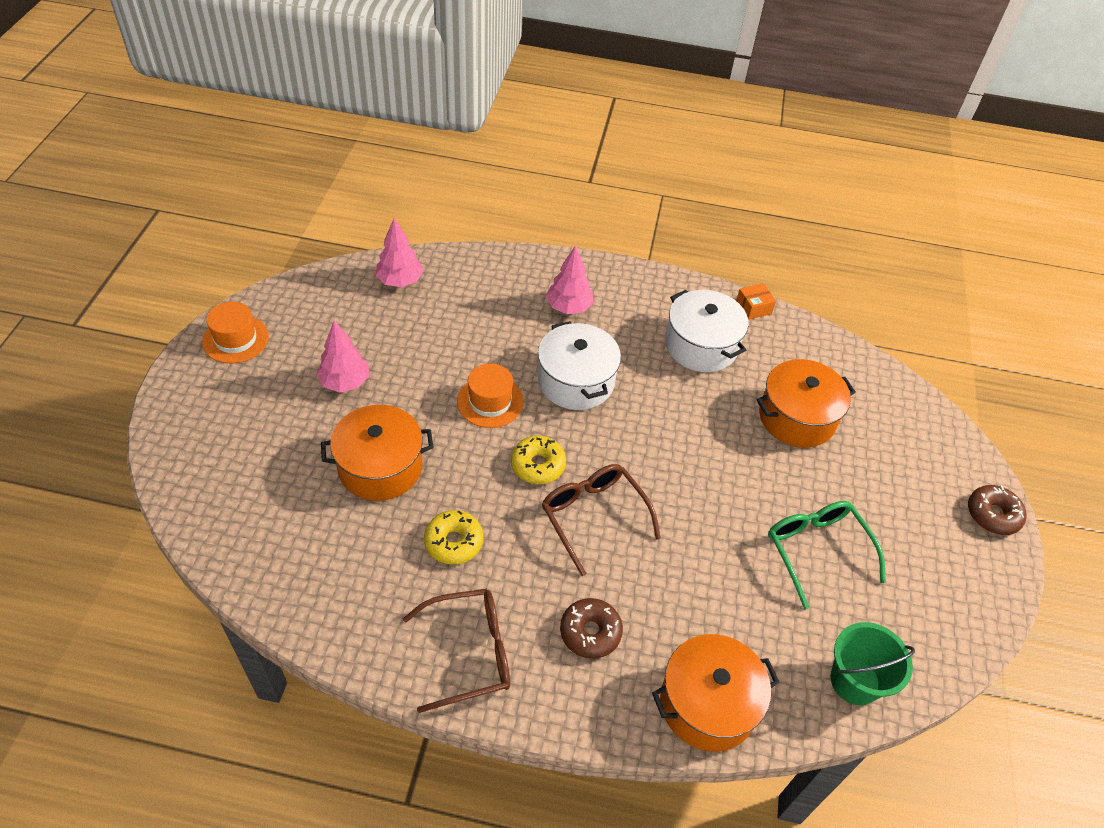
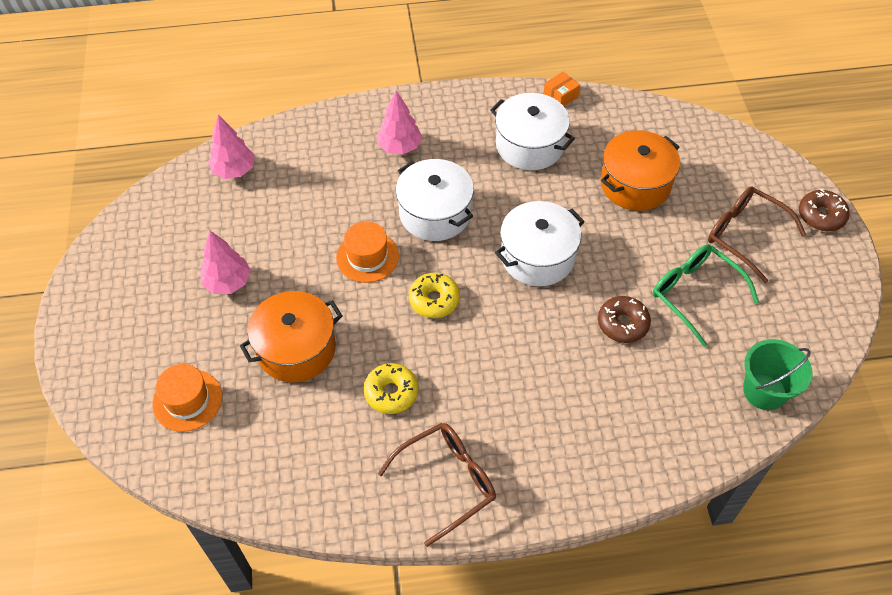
camera: 15 degrees left, 5 degrees up
orange hat [202,302,269,363] -> orange hat moved to [152,364,222,432]
brown glasses [542,464,661,576] -> brown glasses moved to [708,186,806,283]
brown donut [560,598,623,659] -> brown donut moved to [598,296,651,343]
orange pot [652,634,779,752] -> none
none -> white pot [495,201,585,286]

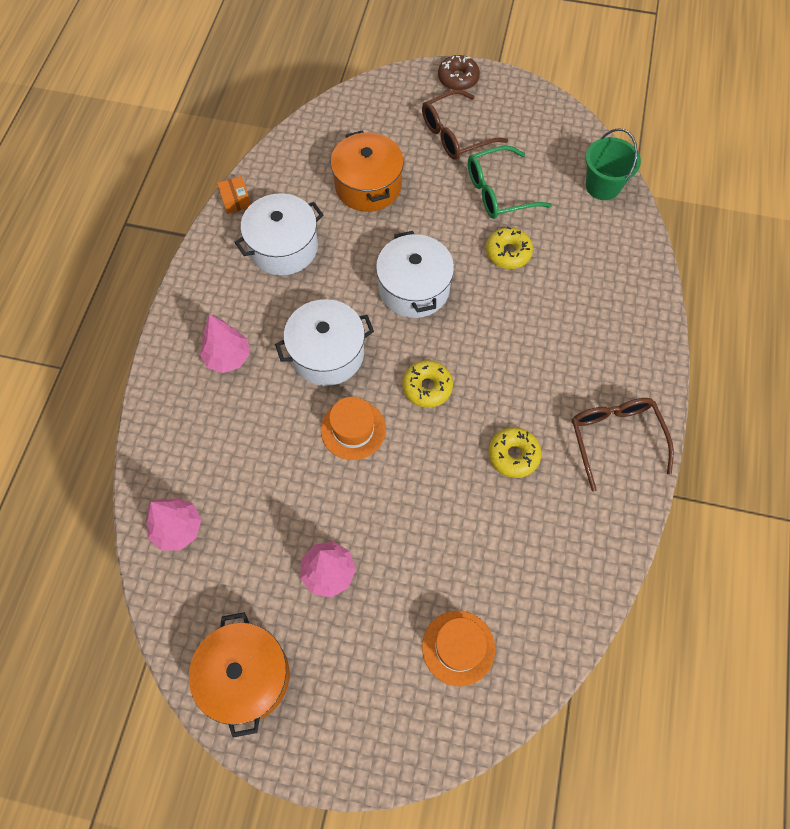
camera: 70 degrees left, 10 degrees up
orange pot [240,291,343,383] -> orange pot moved to [189,612,289,738]
brown donut [598,296,651,343] -> yellow donut [486,227,533,269]

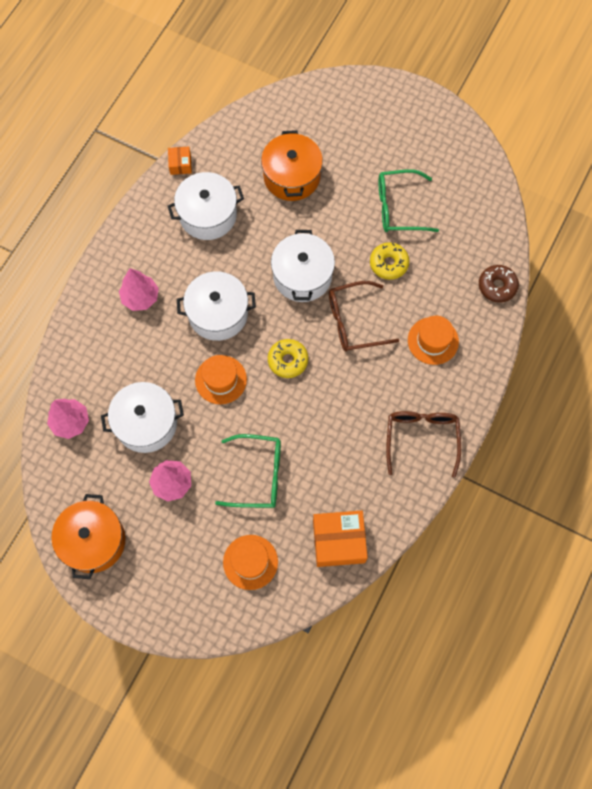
camera: 15 degrees right, 5 degrees up
brown glasses [422,90,508,160] -> brown glasses moved to [329,281,399,352]
brown donut [438,55,480,90] -> brown donut moved to [479,265,519,303]
yellow donut [488,427,542,478] -> none
green bucket [586,128,641,200] -> none
none -> white pot [101,382,184,453]
none -> green glasses [215,434,281,508]
none -> orange box [313,510,368,567]
none -> orange hat [408,316,459,365]

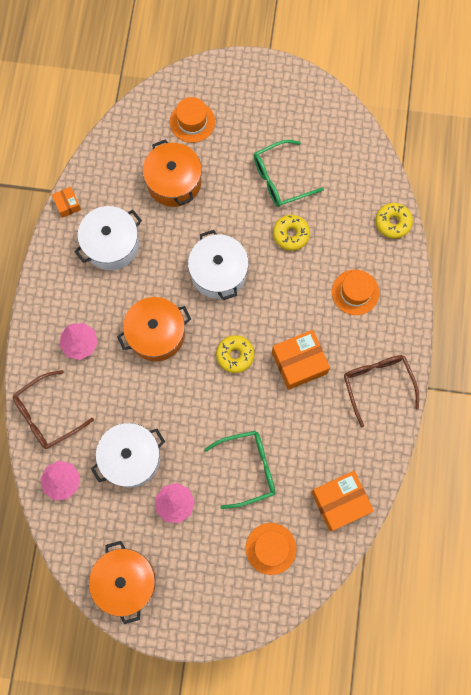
camera: 20 degrees left, 5 degrees up
white pot [177,271,256,341] -> orange pot [117,297,191,361]
orange hat [195,355,247,404] -> orange hat moved to [170,97,215,143]
brown glasses [329,281,399,352] -> brown glasses moved to [13,370,94,449]
brown donut [479,265,519,303] -> yellow donut [375,203,413,239]
none -> orange box [272,330,330,390]

